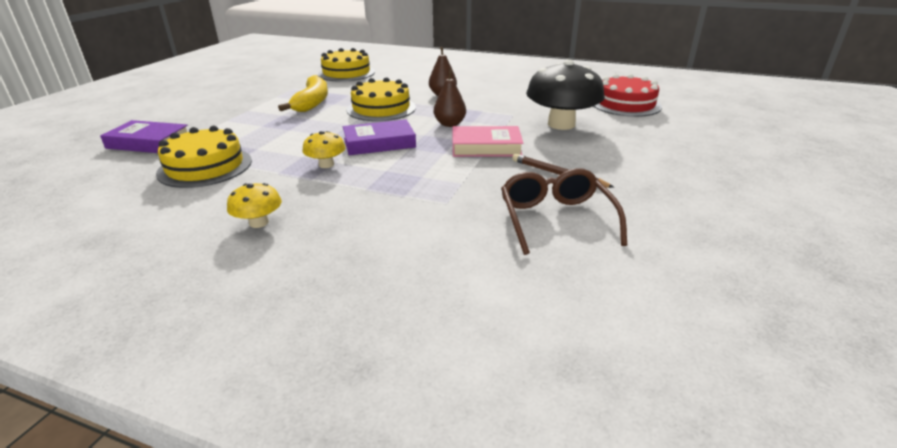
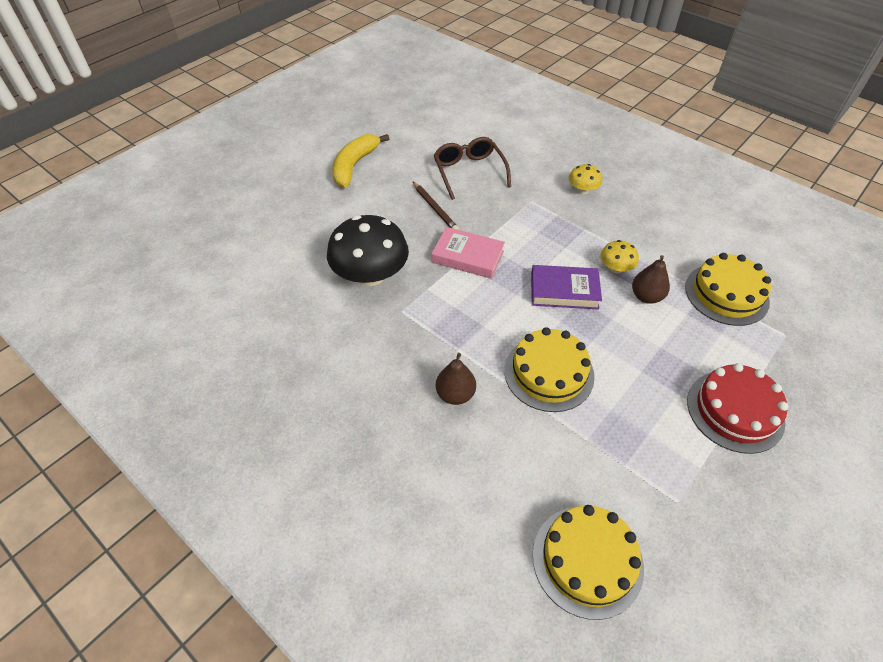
camera: 160 degrees left, 20 degrees up
purple book [100,120,188,153] -> none
yellow mushroom [227,183,282,228] -> yellow mushroom moved to [569,164,602,194]
yellow banana [278,75,328,112] -> yellow banana moved to [332,134,389,187]
brown pear [434,69,466,127] -> brown pear moved to [632,255,670,304]
brown glasses [501,168,627,255] -> brown glasses turned 150 degrees clockwise [434,137,511,200]
red cake [593,74,662,117] -> red cake moved to [687,363,788,454]

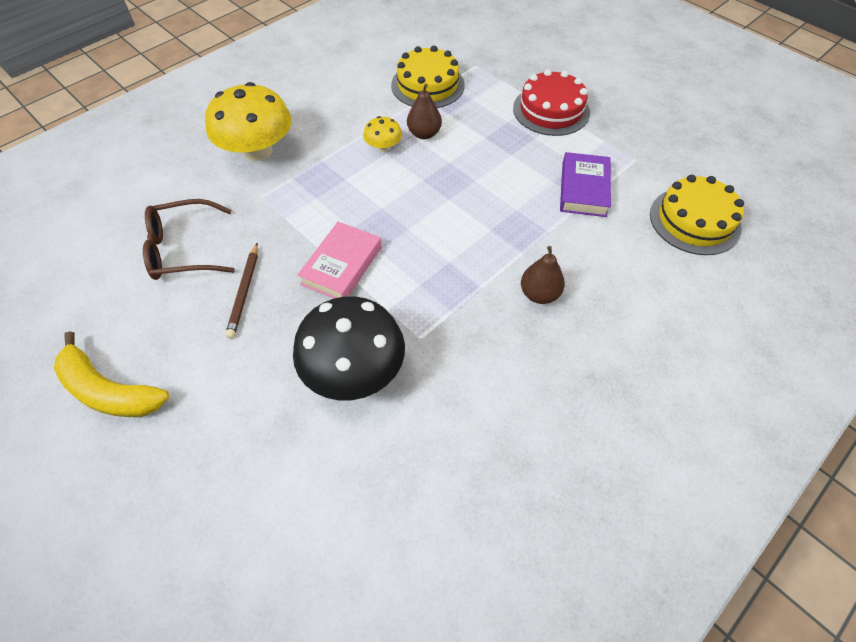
camera: 85 degrees left, 5 degrees up
brown pencil [413,182,459,230] -> brown pencil turned 120 degrees clockwise [225,243,258,339]
yellow cake [504,327,595,412] -> none
purple book [531,265,602,310] -> purple book moved to [560,152,611,217]
yellow mushroom [569,164,602,194] -> yellow mushroom [205,82,291,161], size x2.10

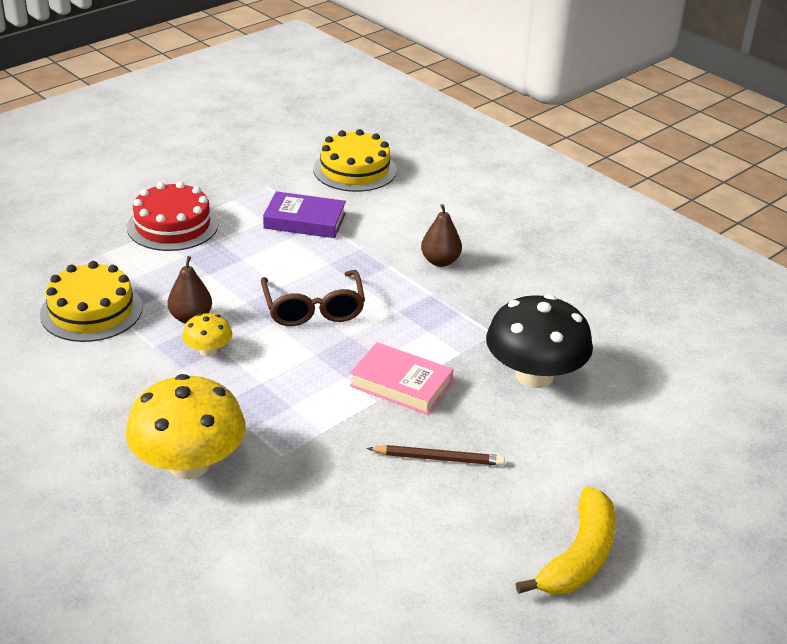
camera: 90 degrees left, 20 degrees down
brown glasses [143,199,235,280] -> brown glasses moved to [261,270,365,326]

